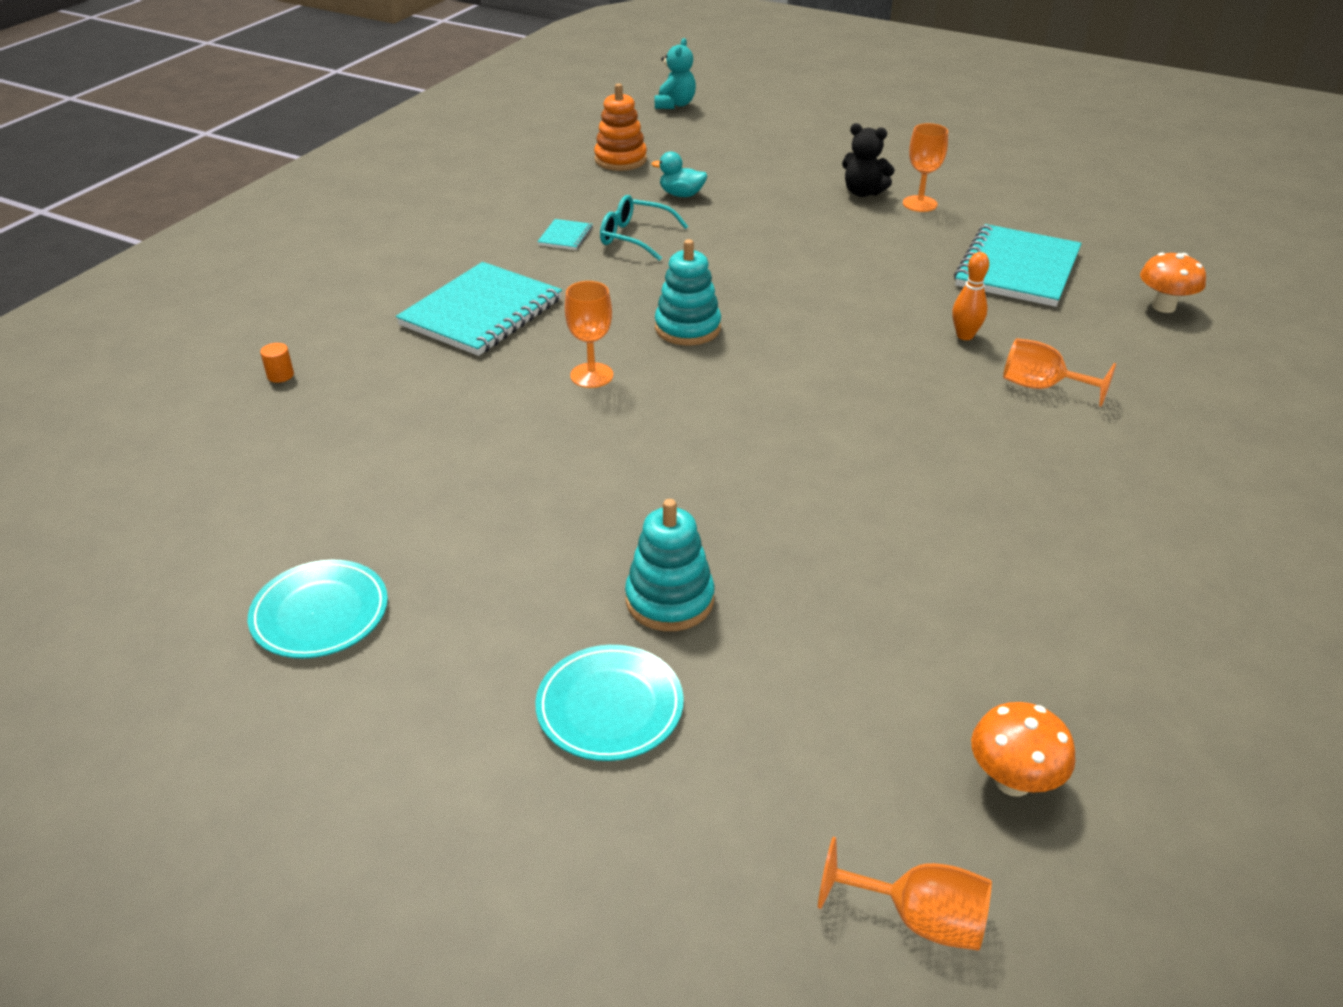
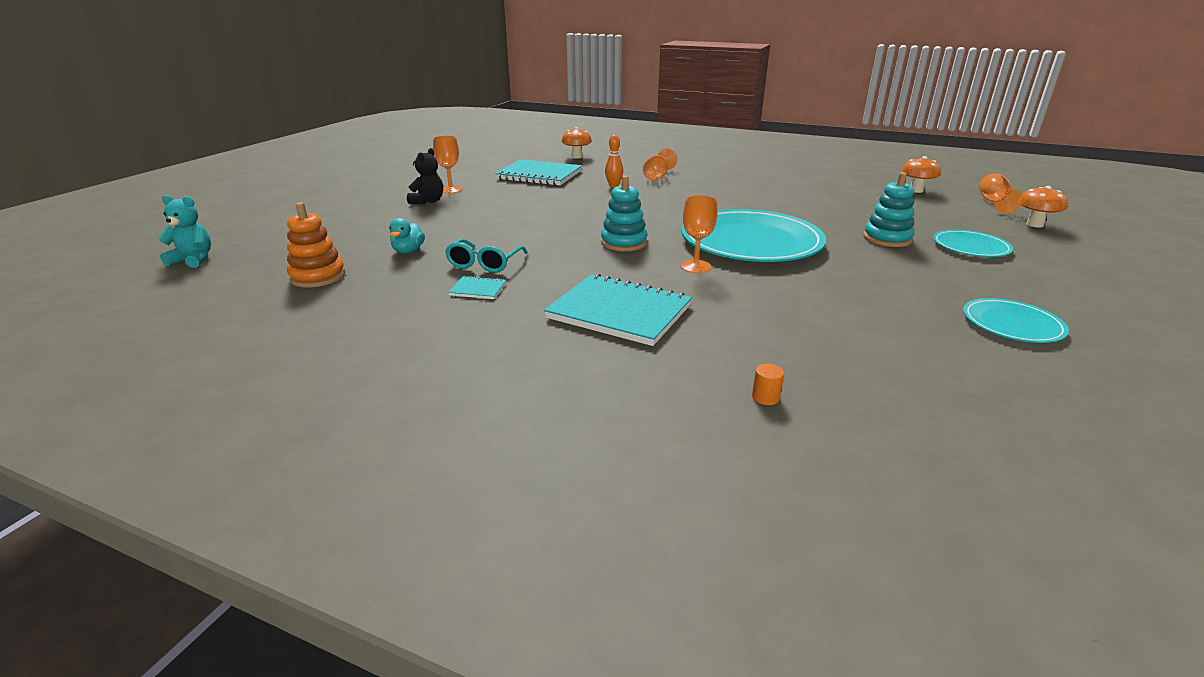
camera: 95 degrees left, 10 degrees down
none -> turquoise plate [681,209,826,262]
none -> orange mushroom [1018,186,1068,227]

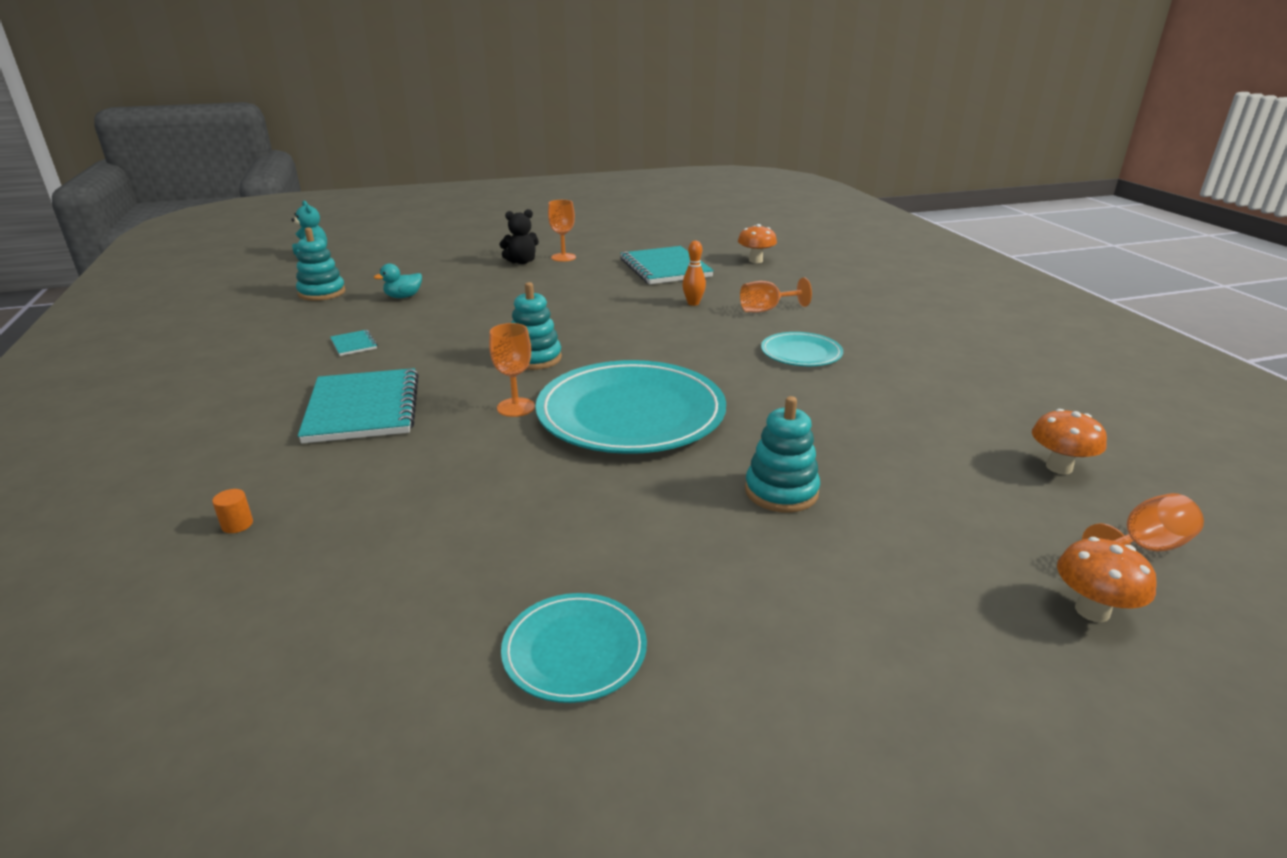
camera: 50 degrees right, 0 degrees up
orange stacking toy [287,202,345,288] -> turquoise stacking toy [296,227,346,301]
turquoise glasses [445,239,528,272] -> none
turquoise plate [933,229,1013,257] -> turquoise plate moved to [761,332,843,366]

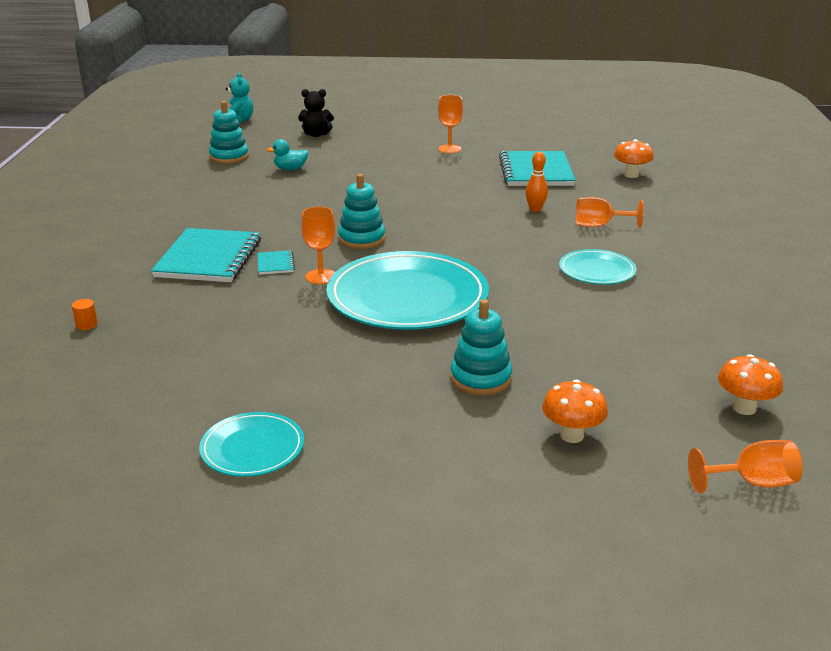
camera: 20 degrees right, 0 degrees up
turquoise notebook [330,330,378,356] -> turquoise notebook moved to [257,250,295,275]
black teddy bear [500,209,539,264] -> black teddy bear moved to [298,89,334,137]
orange mushroom [1057,537,1157,622] -> orange mushroom moved to [542,380,608,443]

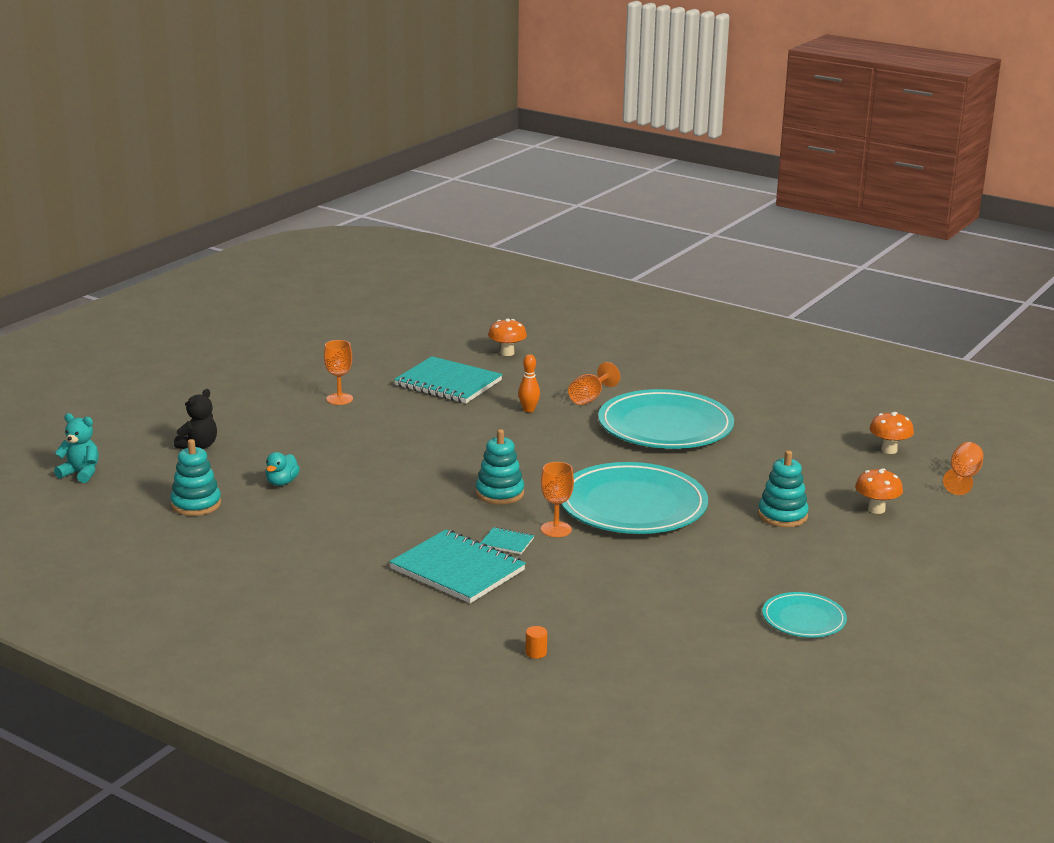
camera: 60 degrees left, 5 degrees down
turquoise plate [559,249,637,285] -> turquoise plate [598,389,734,449], size x2.01

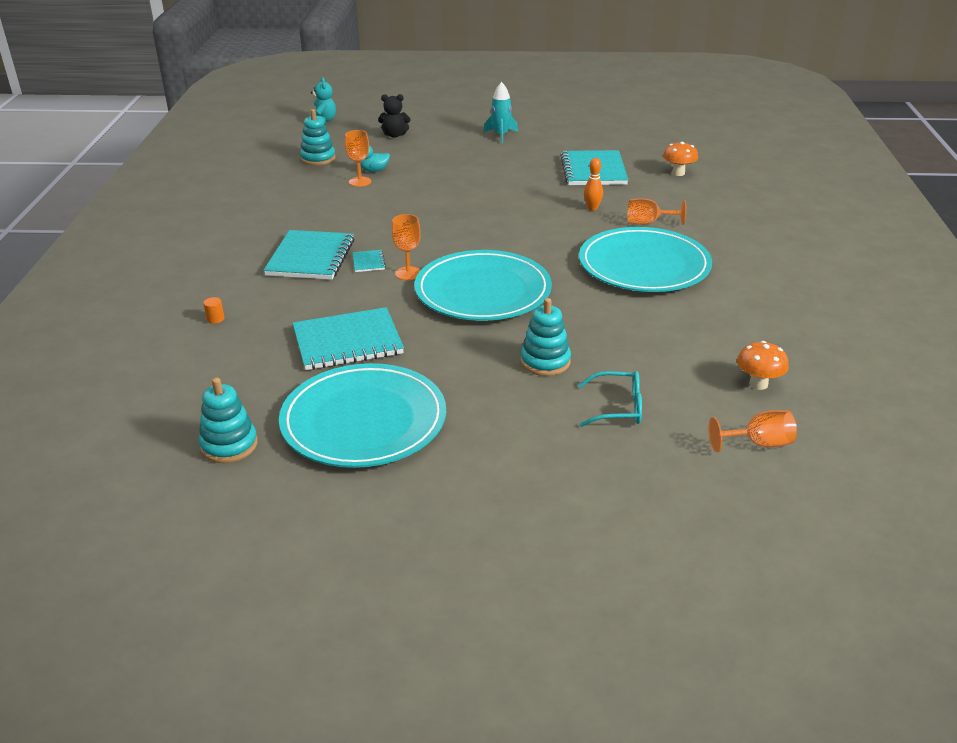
camera: 60 degrees right, 10 degrees up
orange goblet [324,340,353,405] -> orange goblet moved to [345,130,371,187]
turquoise stacking toy [476,429,524,505] -> turquoise stacking toy moved to [199,378,258,463]
turquoise plate [762,592,847,638] -> turquoise plate [279,363,446,468], size x2.01
orange mushroom [855,468,903,514] -> turquoise glasses [578,371,642,427]
none -> turquoise notebook [292,307,404,370]
none -> turquoise rocket [483,82,518,143]

